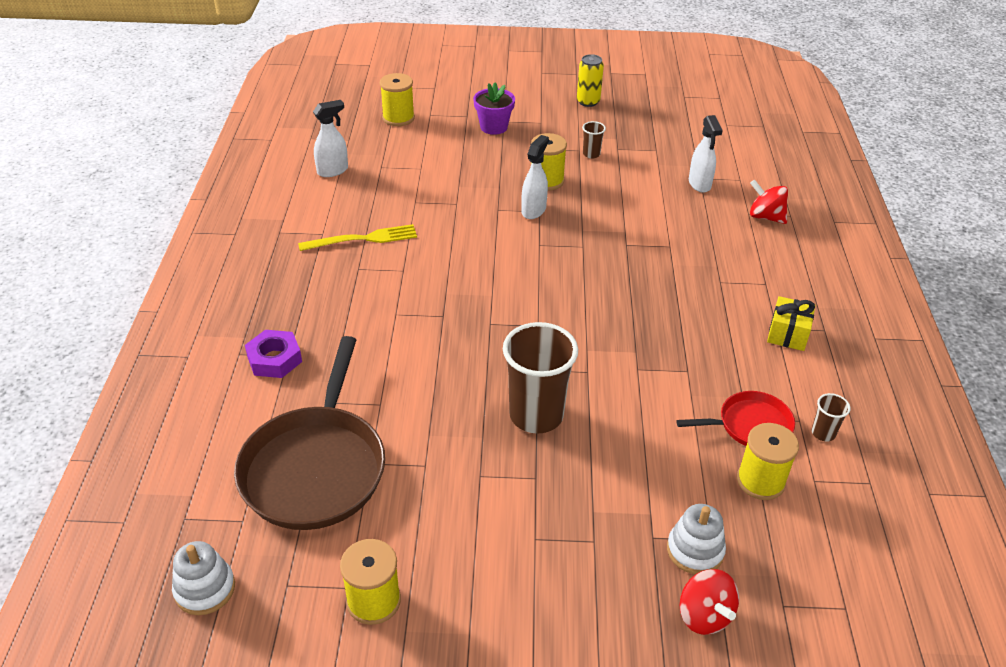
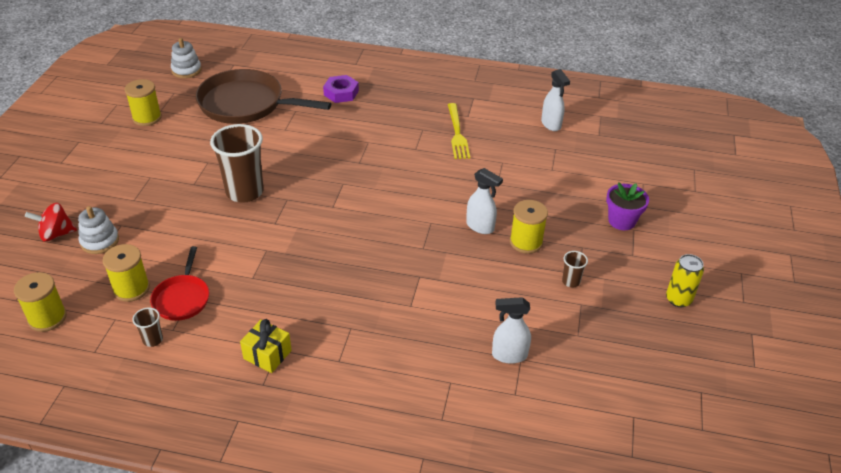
camera: 100 degrees right, 0 degrees up
yellow spool [380,73,415,126] -> yellow spool moved to [14,272,67,332]
red spinning top [750,179,788,224] -> none

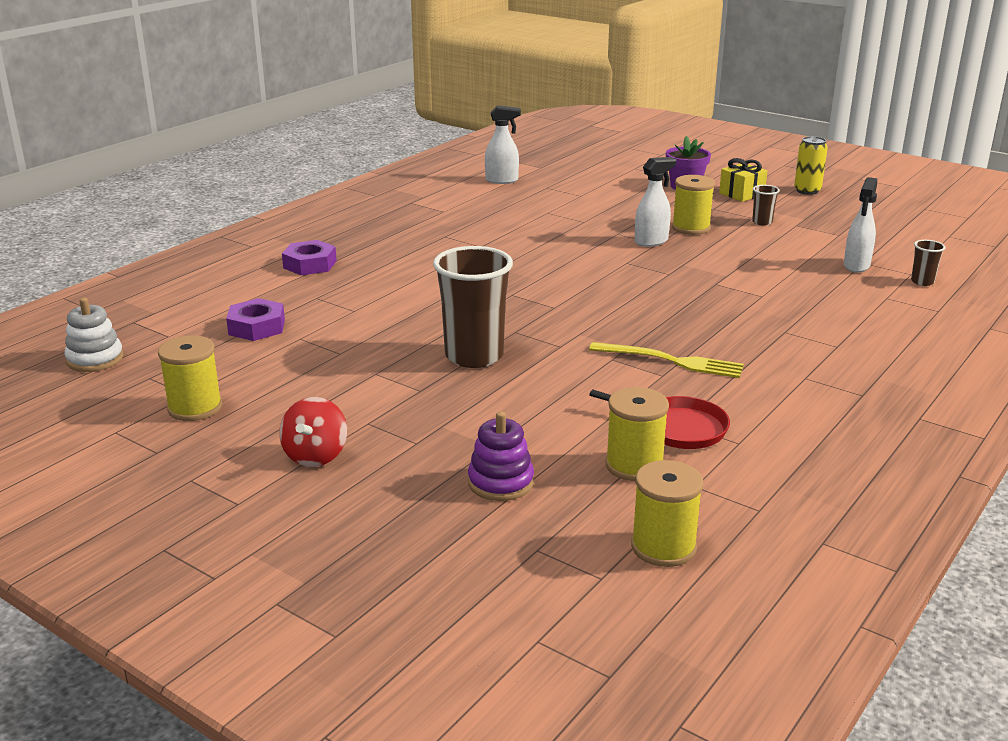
camera: 65 degrees left, 15 degrees down
red spinning top [25,203,77,241] -> red spinning top moved to [279,397,347,467]
white stacking toy [78,206,119,254] -> purple stacking toy [468,412,534,501]
brown cup [132,308,163,347] -> brown cup moved to [911,240,946,286]
brown pan [195,69,331,124] -> purple nut [226,298,285,341]
yellow gift [240,319,292,373] -> yellow gift moved to [719,158,767,202]
yellow fork [448,103,470,159] -> yellow fork moved to [589,342,744,378]

